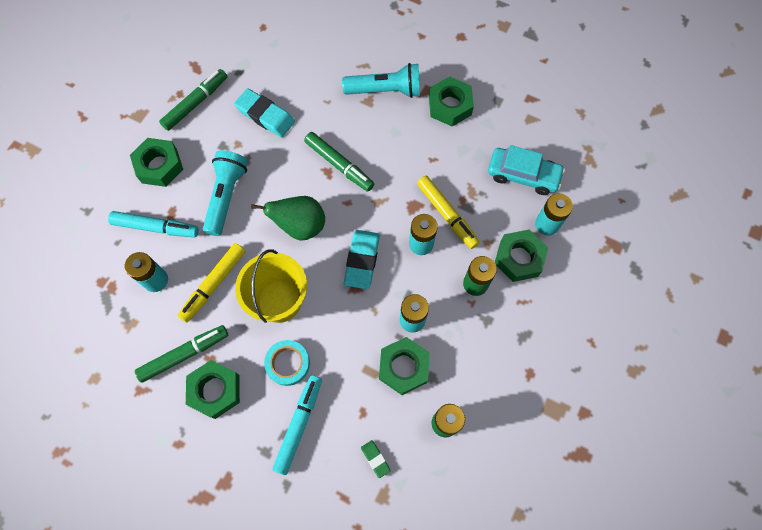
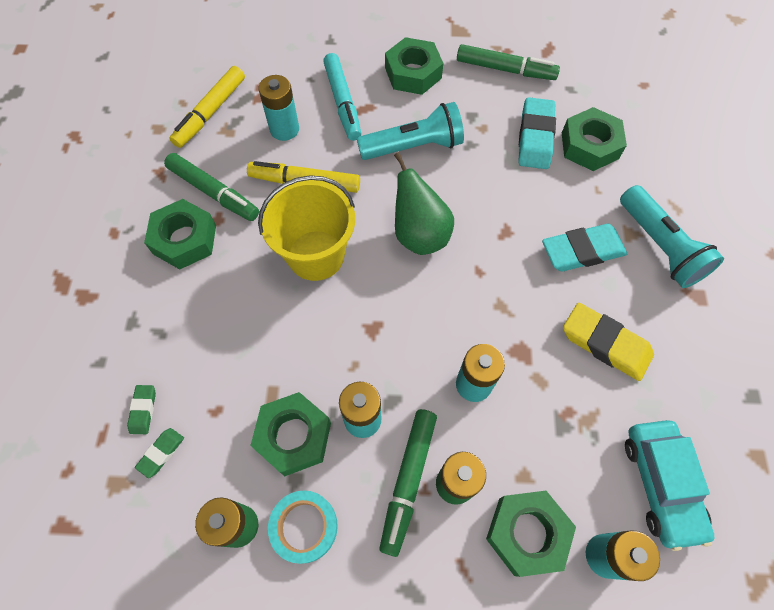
camera: 65 degrees right, 5 degrees down
turquoise tape [264,340,310,386] -> turquoise tape moved to [268,490,338,564]
turquoise marker [272,375,322,475] -> none
green marker [304,132,374,192] -> green marker moved to [379,409,437,557]
turquoise eraser [344,230,380,289] -> turquoise eraser moved to [542,224,627,271]
yellow marker [417,176,480,249] -> yellow marker moved to [169,66,245,148]
green nut [429,77,474,126] -> green nut moved to [562,107,627,171]
none -> green eraser [127,385,156,434]
none -> yellow eraser [563,303,654,381]

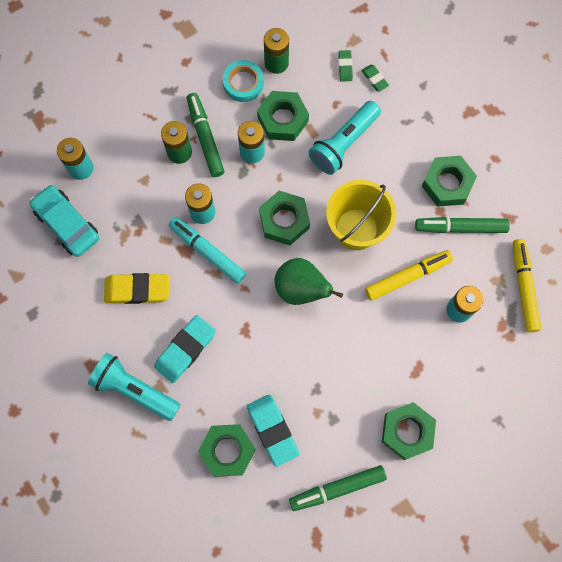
camera: 145 degrees right, 10 degrees up
turquoise marker [323,53,361,141] -> turquoise marker moved to [168,217,246,283]
turquoise flashlight [357,102,464,160] -> turquoise flashlight moved to [309,101,381,175]
green nut [486,491,576,577] -> green nut moved to [259,191,310,245]

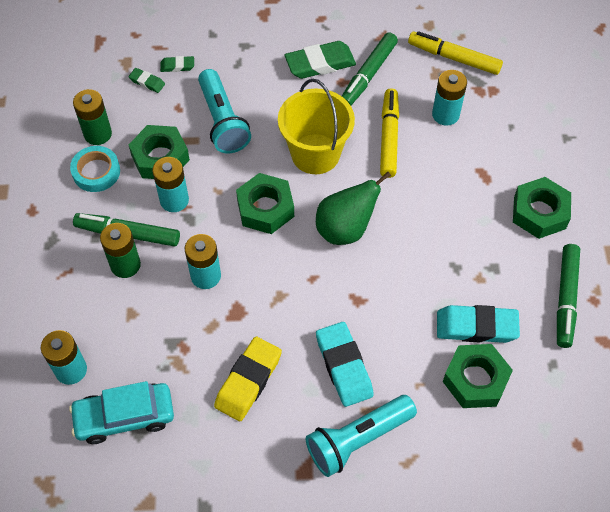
camera: 60 degrees left, 15 degrees down
turquoise marker [168,217,246,283] -> none
green nut [422,156,477,207] -> green eraser [285,41,356,79]

